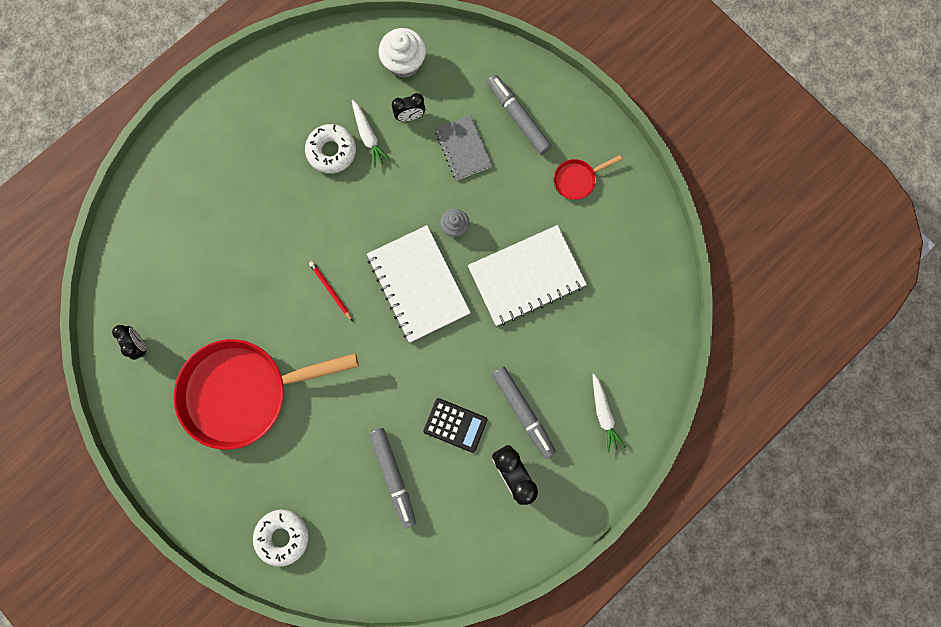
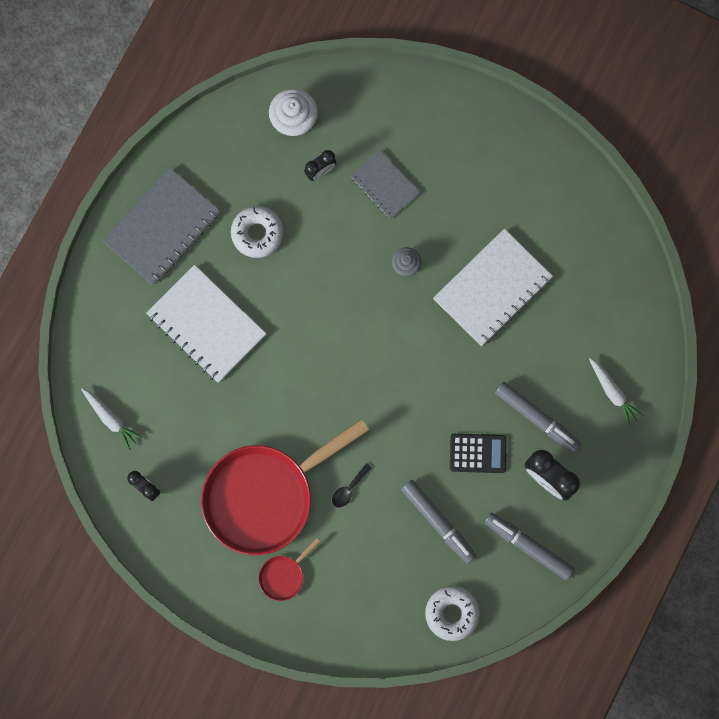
camera: 20 degrees left, 0 degrees up
white donut [253,510,309,567] -> white donut moved to [425,586,480,641]
red pencil [309,261,353,321] -> none
white carrot [352,100,390,168] -> white carrot moved to [81,388,142,450]
white notebook [367,225,471,343] -> white notebook moved to [146,265,266,383]
grey marker [487,75,552,155] -> grey marker moved to [484,513,575,580]
red pan [554,155,622,200] -> red pan moved to [258,538,321,601]
none -> grey notebook [102,167,220,285]
none -> black spoon [332,463,372,508]

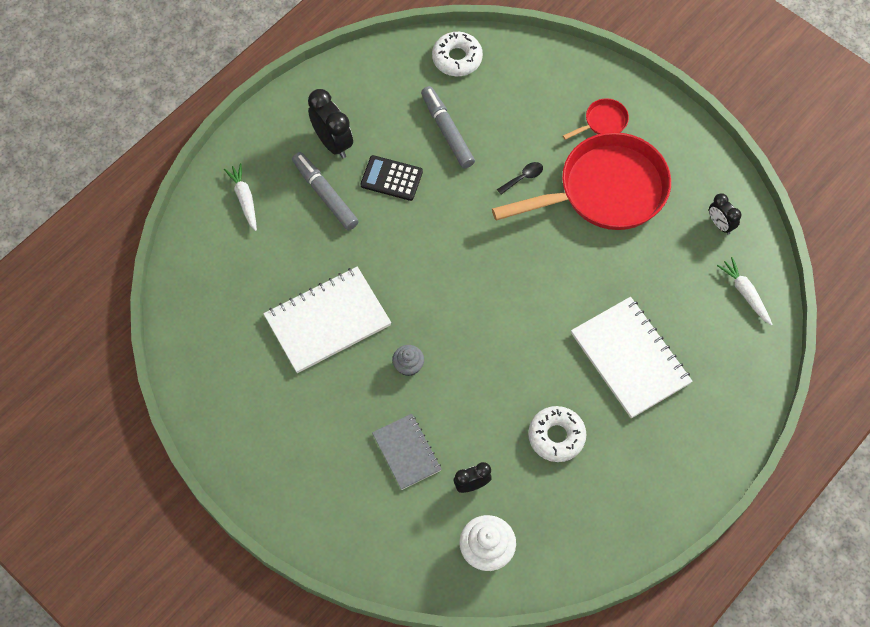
camera: 165 degrees left, 15 degrees down
grey notebook [102,167,220,285] -> none
grey marker [484,513,575,580] -> none

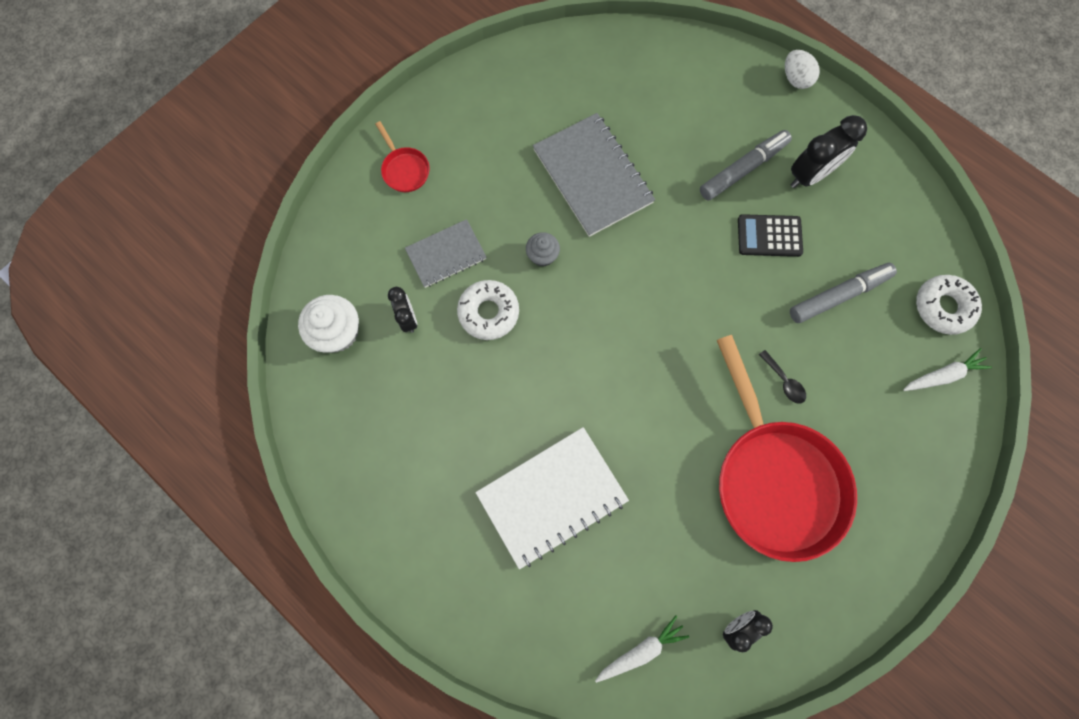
camera: 90 degrees right, 10 degrees up
white carrot [224,163,257,231] -> white carrot moved to [903,348,992,391]
white notebook [264,266,391,373] -> grey notebook [533,113,655,237]
black calculator [360,155,423,201] -> black calculator turned 105 degrees counterclockwise [738,214,803,257]
white donut [528,406,586,462] -> white donut moved to [457,280,519,340]
red pan [563,98,629,140] -> red pan moved to [375,121,430,192]
none -> white egg [785,50,820,89]

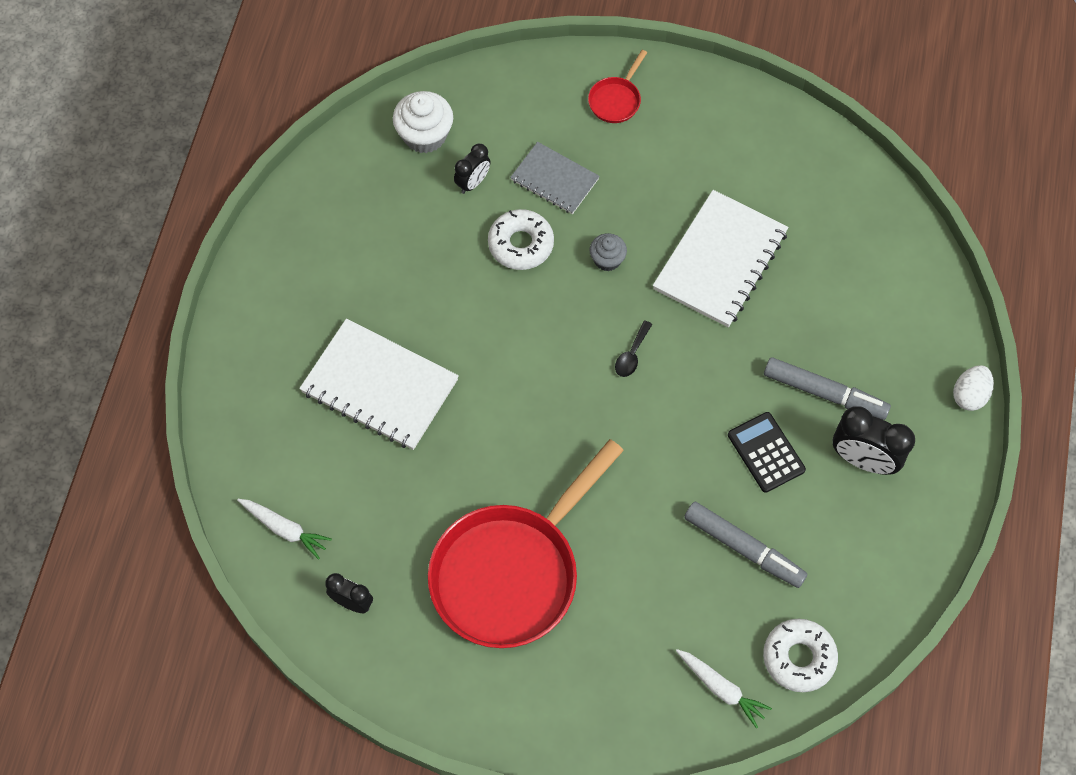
camera: 60 degrees right, 10 degrees down
grey notebook [533,113,655,237] -> white notebook [653,190,788,327]
black spoon [759,350,806,404] -> black spoon moved to [615,321,652,377]

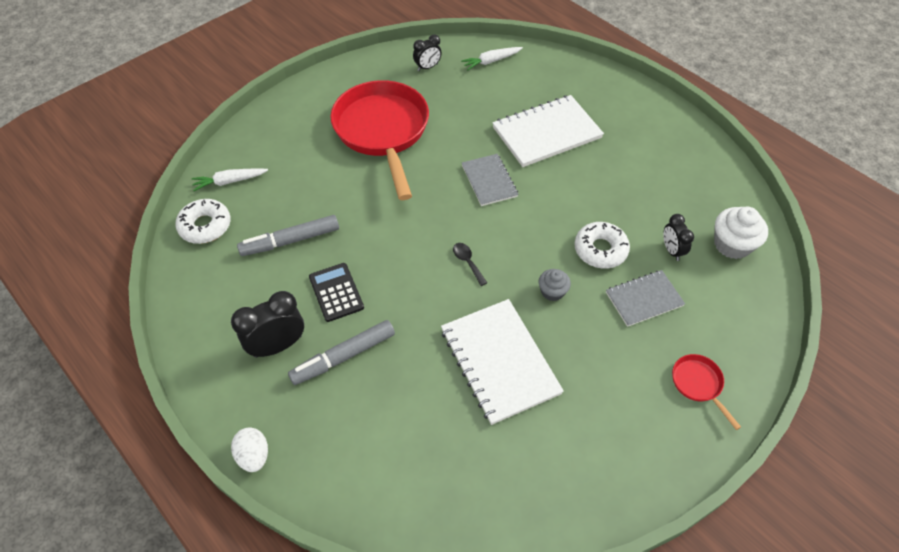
camera: 125 degrees right, 10 degrees down
black calculator [728,412,806,493] -> black calculator turned 120 degrees counterclockwise [309,263,364,322]
none -> grey notebook [462,154,518,206]

